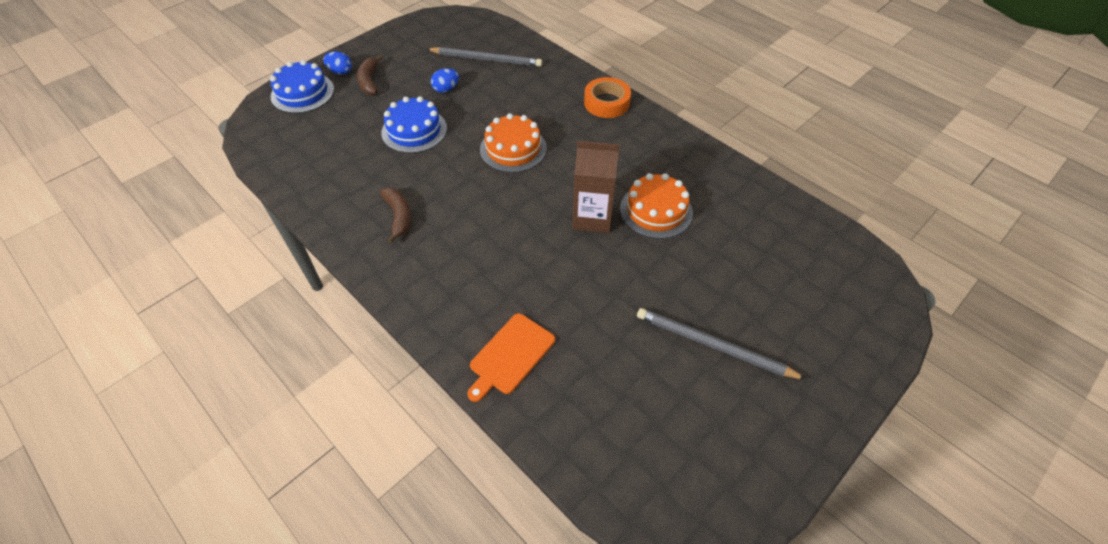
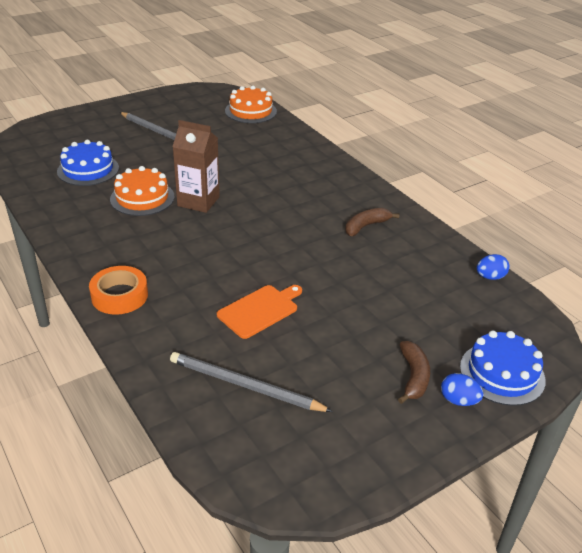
camera: 170 degrees left, 15 degrees down
brown banana [380,187,411,243] -> brown banana turned 60 degrees clockwise [345,208,400,236]
blue cake [381,96,447,153] -> blue cake moved to [57,140,119,186]
blue egg [431,68,459,93] -> blue egg moved to [477,254,509,280]
orange cutting board [467,313,555,402] -> orange cutting board moved to [217,285,302,339]
orange cake [480,113,547,173] -> orange cake moved to [225,86,277,123]

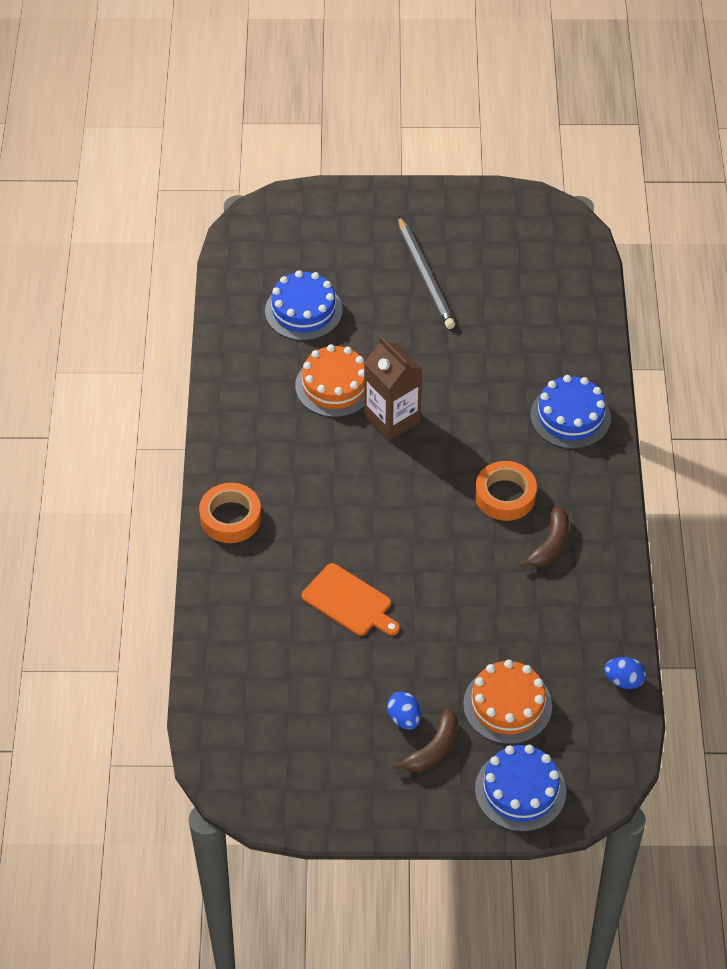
camera: 35 degrees right, 15 degrees up
grey pencil [170,352,333,412] -> none
orange cutting board [217,285,302,339] -> orange cutting board turned 45 degrees clockwise [302,563,400,636]
orange cake [225,86,277,123] -> orange cake moved to [463,660,552,744]
brown banana [345,208,400,236] -> brown banana turned 120 degrees clockwise [518,506,569,567]
blue egg [441,373,483,406] -> blue egg moved to [387,692,421,729]
none -> orange tape [475,461,537,521]
none -> blue cake [530,375,611,449]

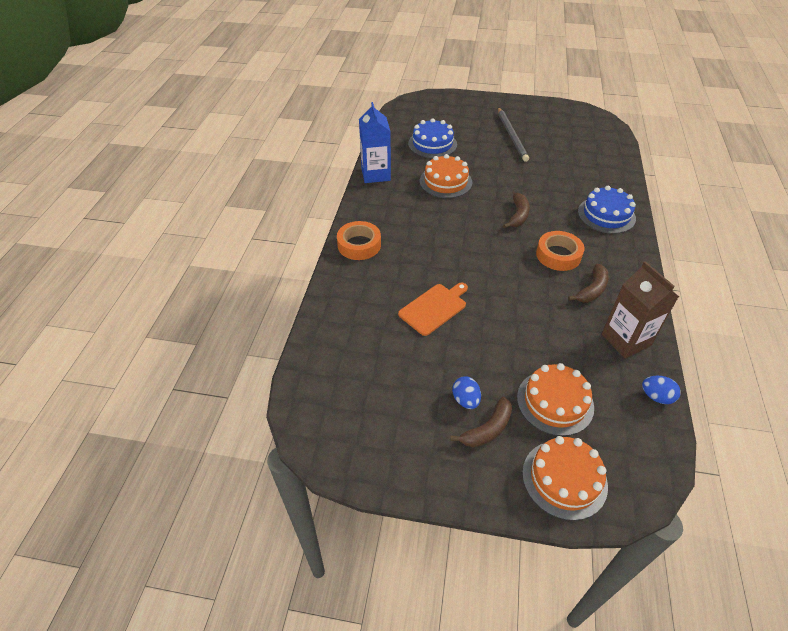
camera: 10 degrees right, 5 degrees down
orange cutting board [302,563,400,636] -> orange cutting board turned 90 degrees counterclockwise [398,283,468,336]
brown carton [364,336,422,441] -> brown carton moved to [601,261,679,358]
blue cake [475,745,566,832] -> orange cake [522,436,608,521]
none -> blue carton [359,102,391,183]
none -> brown banana [503,193,530,228]

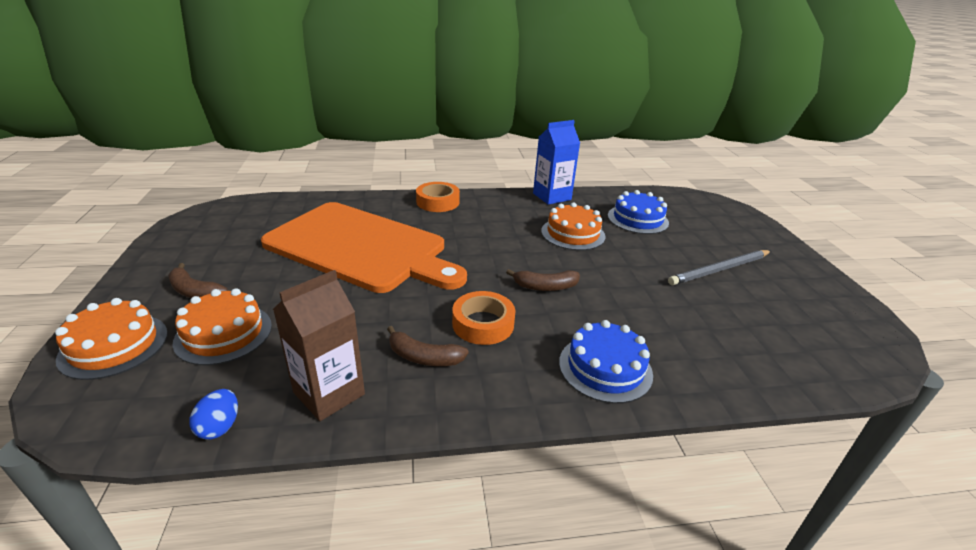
camera: 70 degrees right, 15 degrees down
orange cutting board [398,283,468,336] -> orange cutting board [261,202,467,293], size x2.48
blue egg [452,376,481,409] -> none

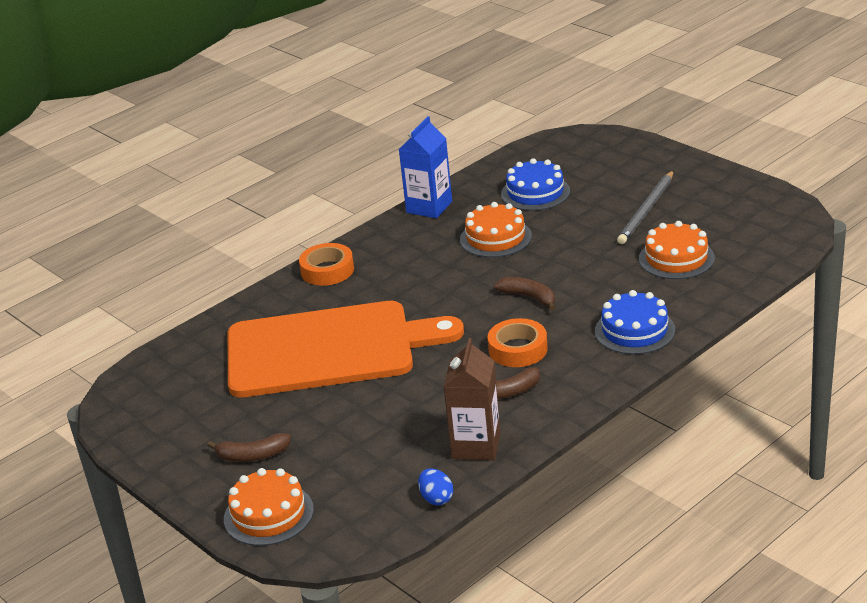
camera: 30 degrees left, 0 degrees up
orange cake [173,288,272,365] -> orange cake moved to [639,221,715,279]
brown banana [506,269,580,291] -> brown banana turned 105 degrees counterclockwise [494,277,555,311]

